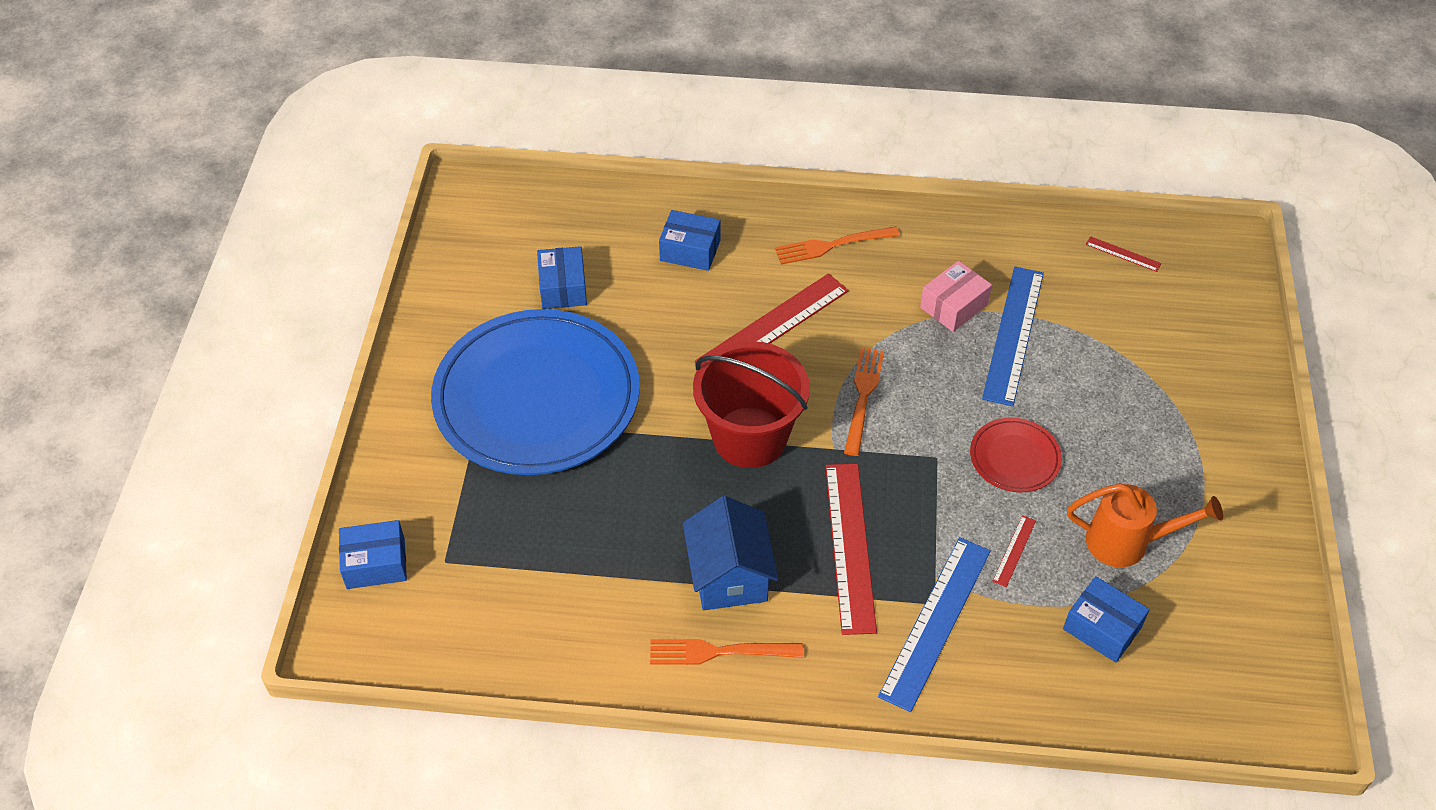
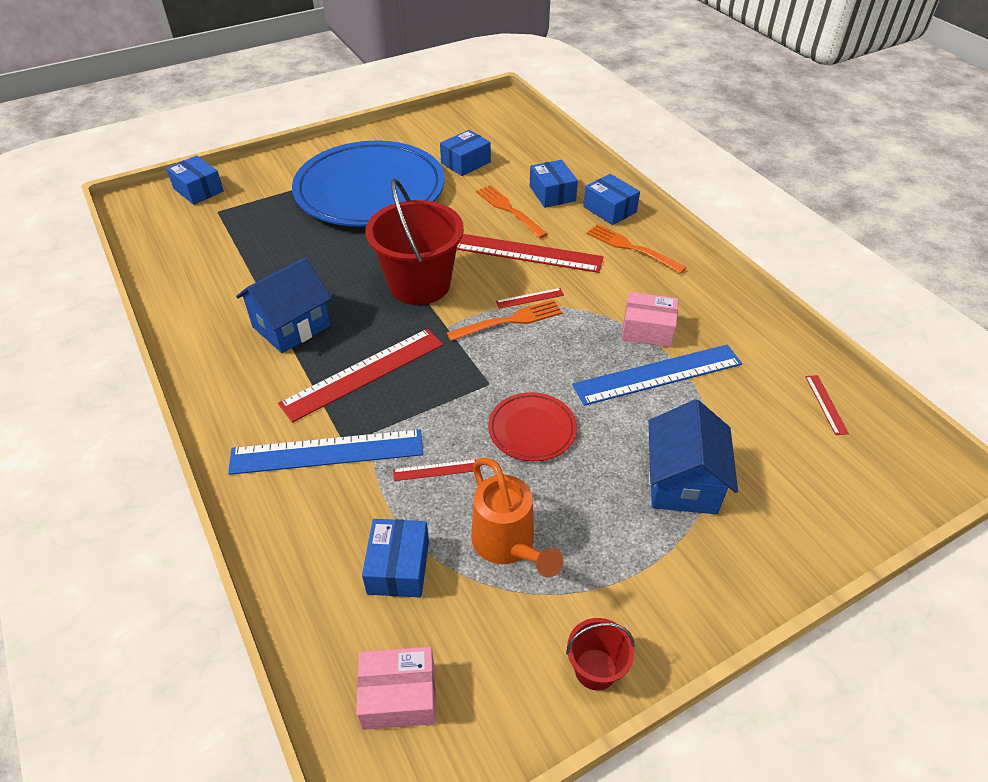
camera: 55 degrees right, 5 degrees down
orange fork [650,639,803,665] -> orange fork moved to [476,185,547,238]
none -> pink box [356,647,436,730]
none -> red ruler [496,288,564,309]
none -> red bucket [566,618,635,691]
none -> blue box [583,174,640,225]
none -> blue house [649,399,738,514]

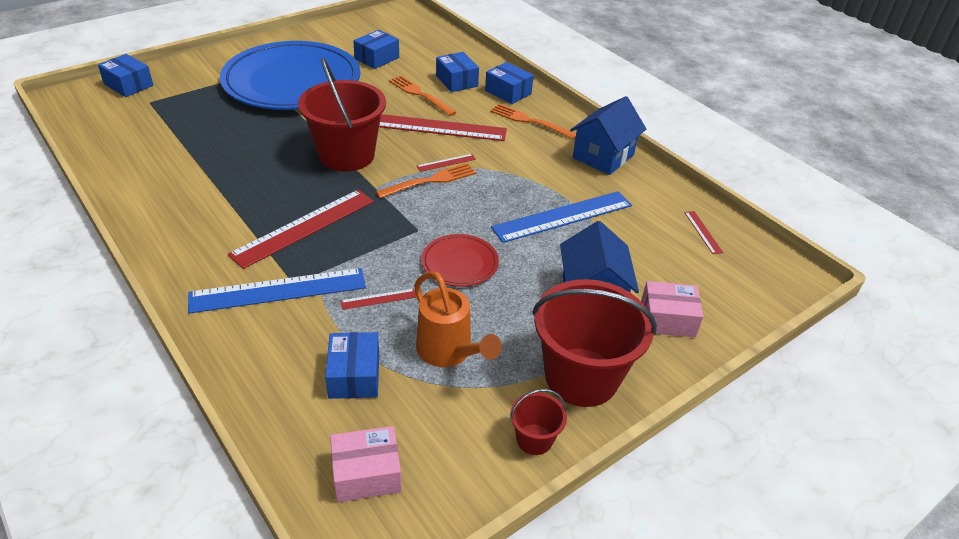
camera: 10 degrees left, 5 degrees down
blue house [236,257,331,353] -> blue house moved to [570,96,646,175]
pink box [622,292,678,347] -> pink box moved to [641,281,704,337]
none -> red bucket [532,279,657,407]

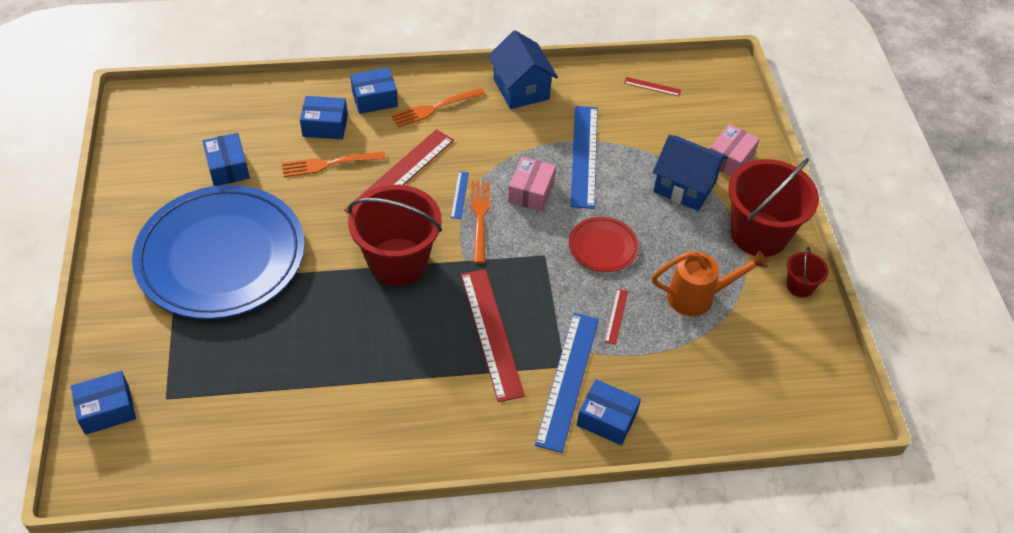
camera: 60 degrees left, 10 degrees up
blue box [325,332,379,399] -> blue box moved to [577,379,641,445]
pink box [330,426,402,502] -> pink box moved to [508,157,556,212]
red ruler [417,154,476,172] -> blue ruler [451,171,469,219]

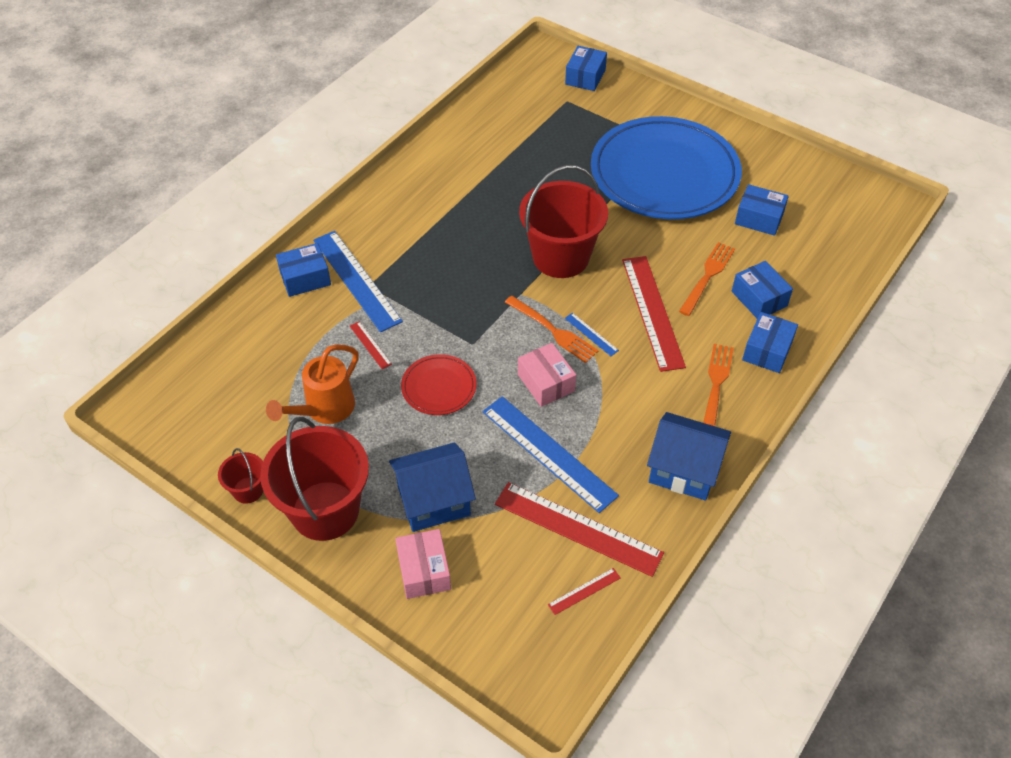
camera: 135 degrees right, 0 degrees up
blue box [300,96,348,139] -> blue box turned 75 degrees counterclockwise [732,261,793,319]
red ruler [461,269,525,402] -> red ruler moved to [495,482,664,577]

